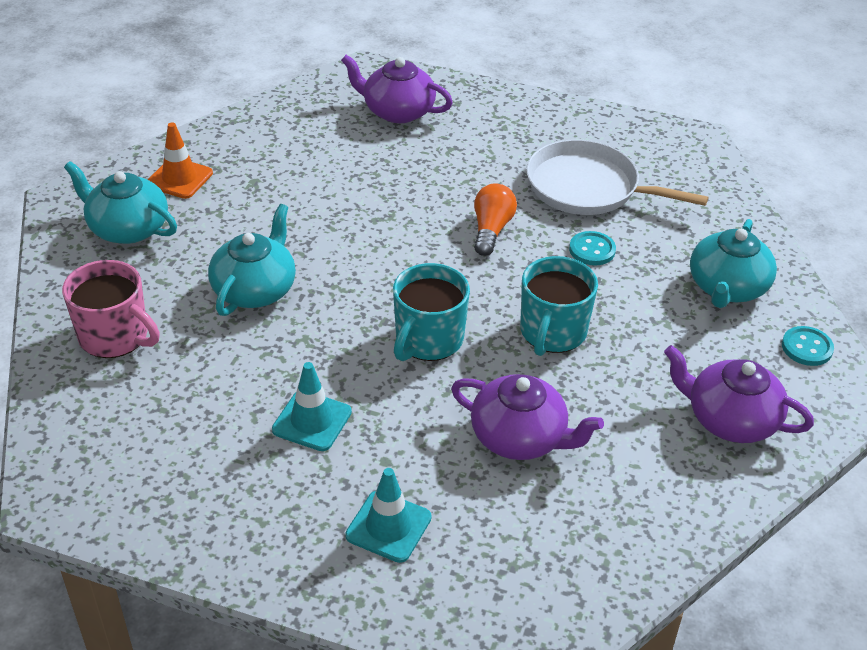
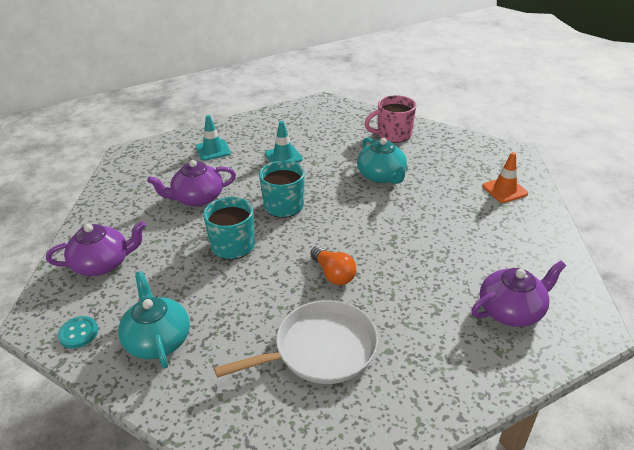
camera: 135 degrees right, 5 degrees down
turquoise teapot [64,161,177,244] -> none
turquoise button [569,231,616,266] -> none

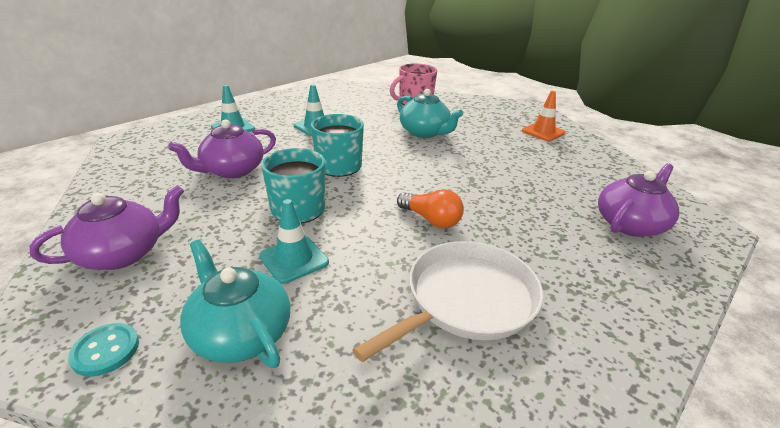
camera: 20 degrees left, 5 degrees down
none -> turquoise traffic cone [259,199,329,284]

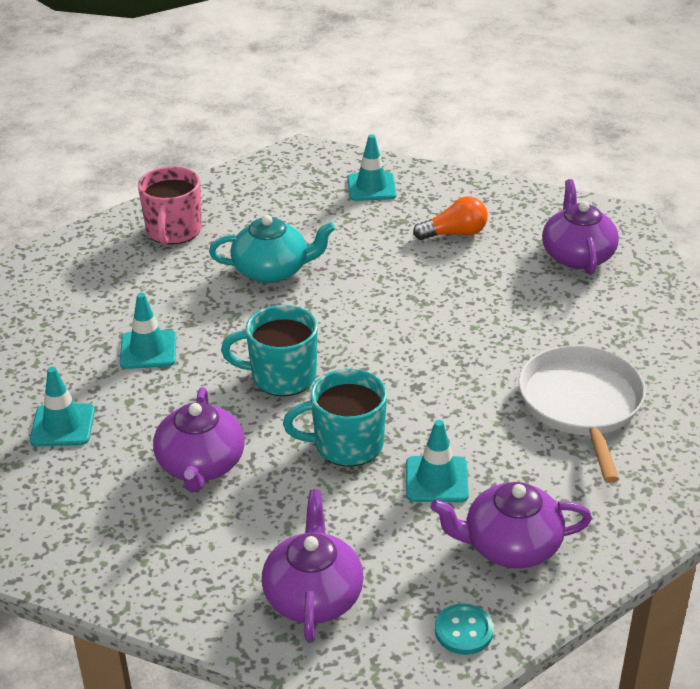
camera: 50 degrees left, 5 degrees up
turquoise teapot [180,239,290,368] -> purple teapot [430,482,592,568]
orange light bulb [397,189,464,229] -> orange light bulb moved to [413,197,488,240]
orange traffic cone [522,91,566,141] -> turquoise traffic cone [347,134,396,201]

